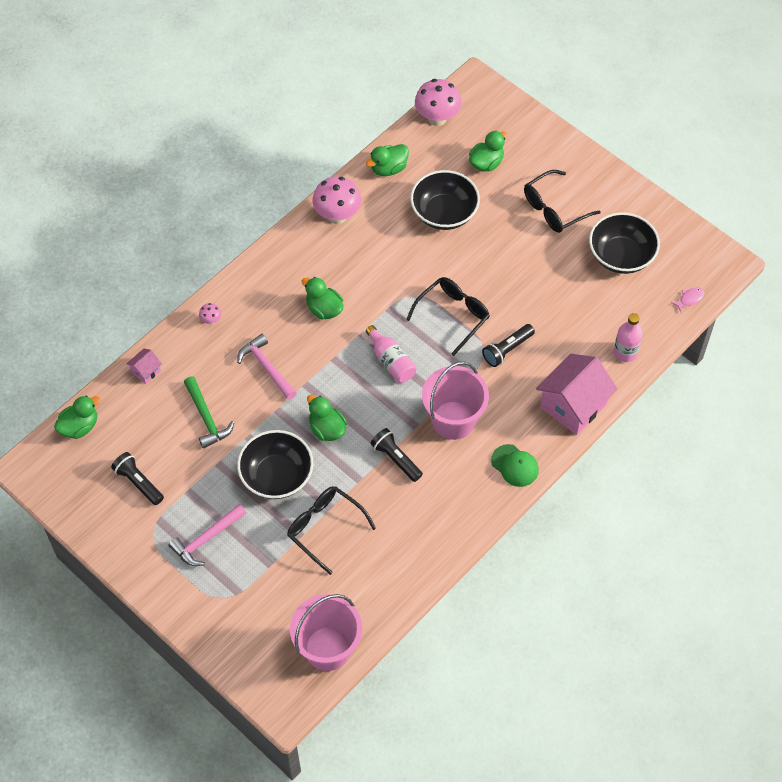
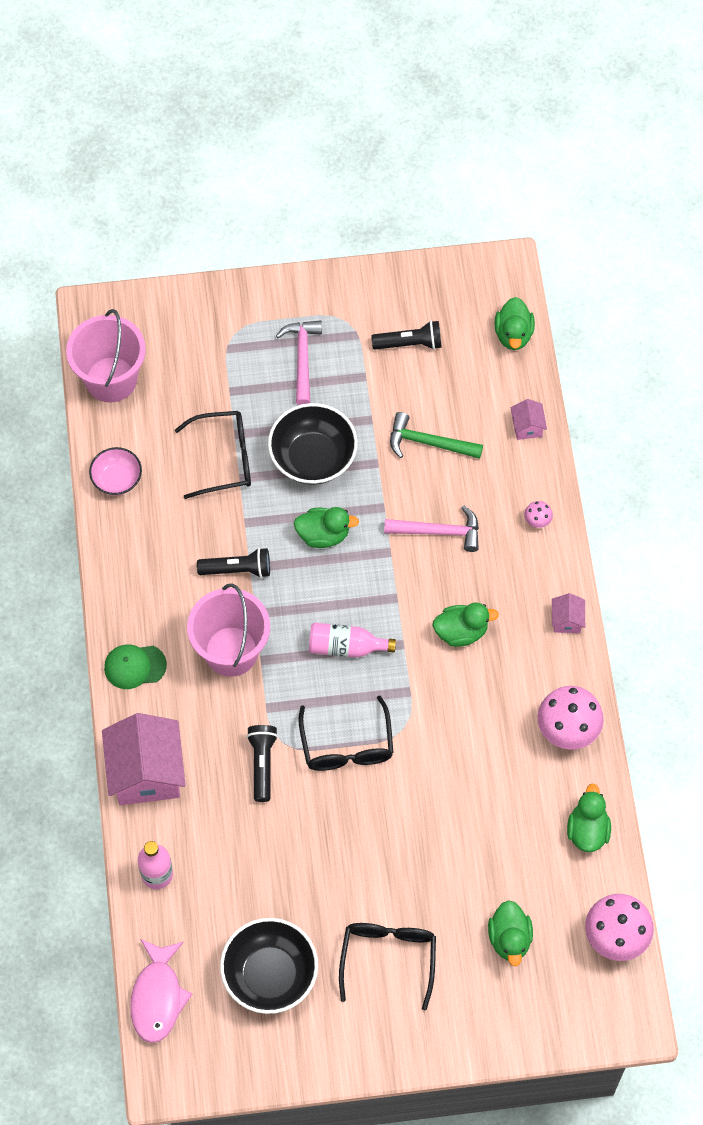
camera: 130 degrees right, 5 degrees up
black bowl [410,170,480,230] -> none
pink fish [671,287,704,312] -> pink fish [130,939,192,1043], size x2.14
none -> pink bowl [89,447,142,495]
none -> pink house [552,593,585,633]

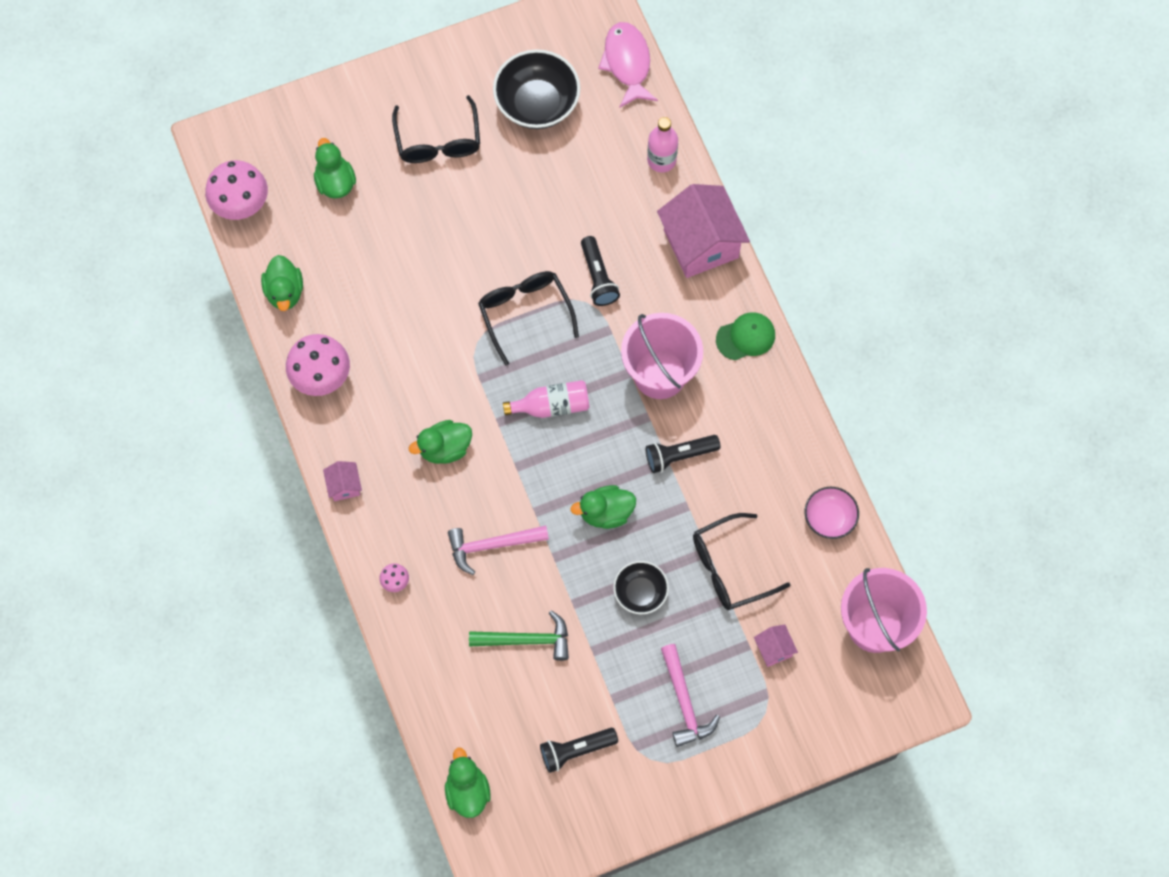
camera: 165 degrees right, 5 degrees up
black bowl [268,403,358,485] -> black bowl [613,561,669,614], size x0.59
pink house [511,399,547,440] -> pink house moved to [754,624,798,667]

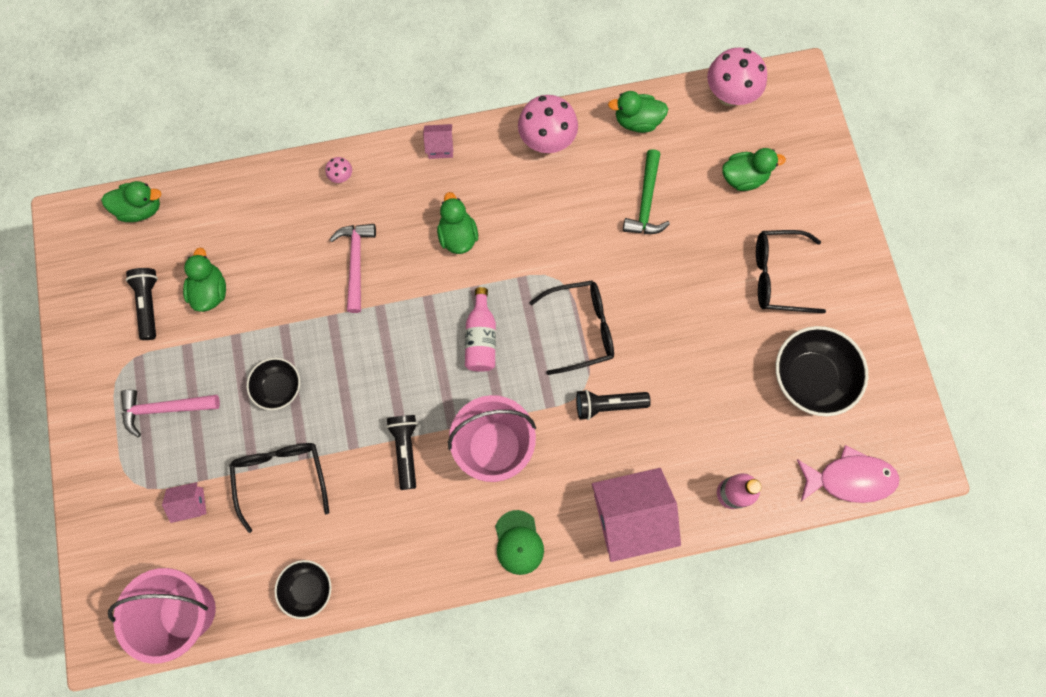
camera: 100 degrees right, 5 degrees up
green hammer [469,610,569,661] -> green hammer moved to [623,149,670,234]
green duck [570,485,636,529] -> green duck moved to [183,248,226,312]
pink bowl [804,487,859,539] -> black bowl [274,560,332,619]

